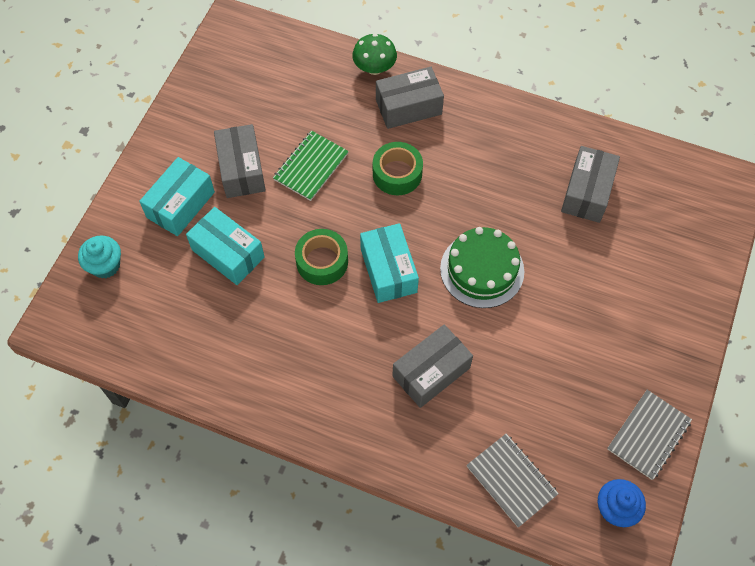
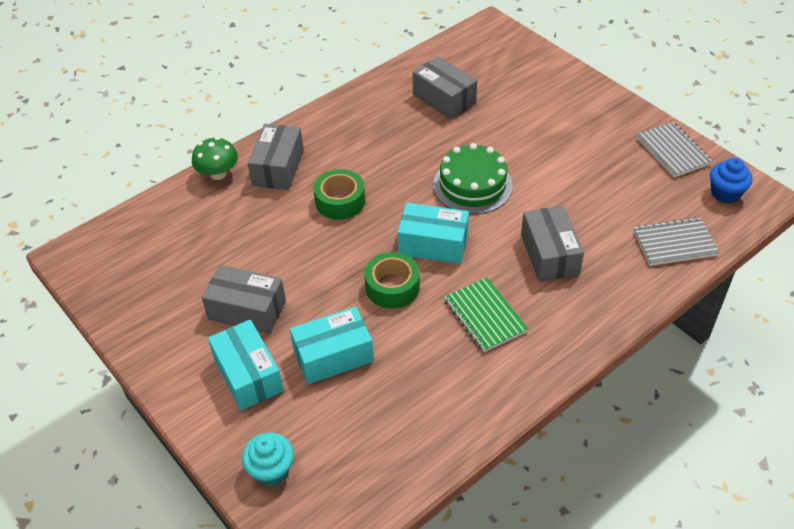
camera: 60 degrees left, 15 degrees down
green notebook [273,131,349,201] -> green notebook moved to [444,277,529,352]

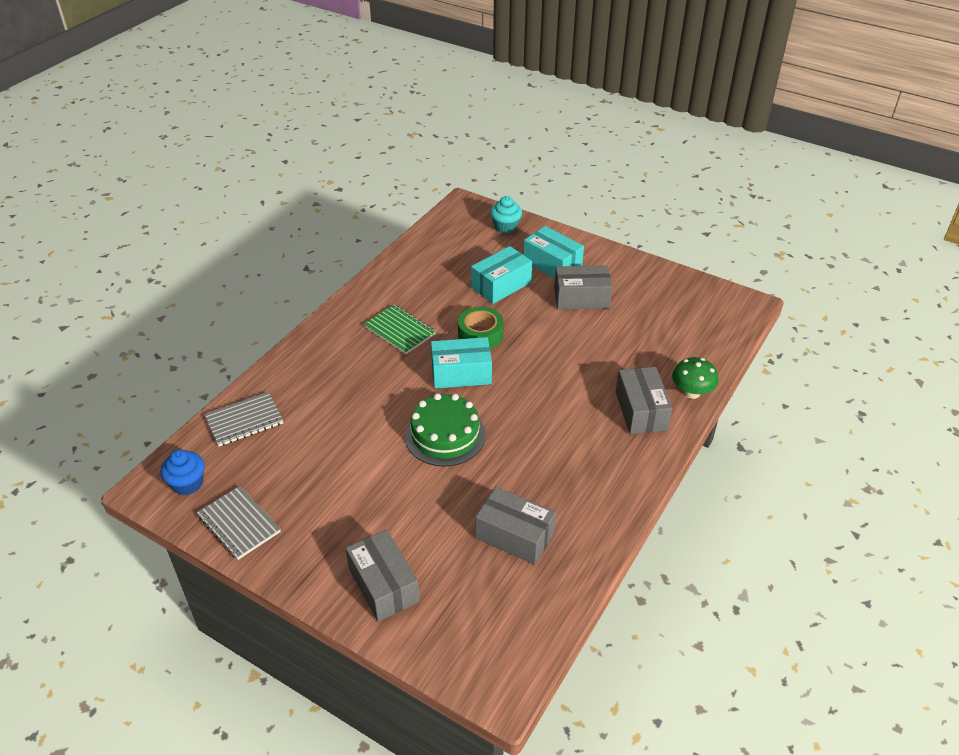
camera: 160 degrees right, 5 degrees down
green tape [314,169,365,220] -> none
grey box [521,206,584,282] -> grey box moved to [345,530,420,621]

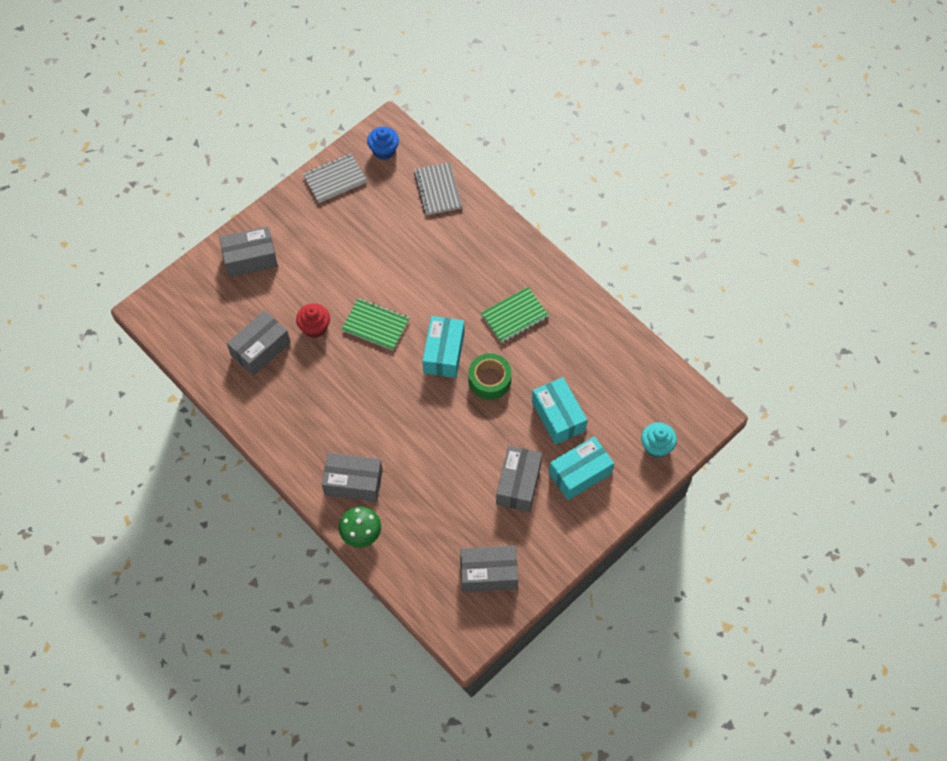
camera: 105 degrees right, 20 degrees up
green cake [405,393,486,467] -> green notebook [342,298,409,350]
none -> red cupcake [296,303,330,338]
none -> grey box [460,546,518,592]

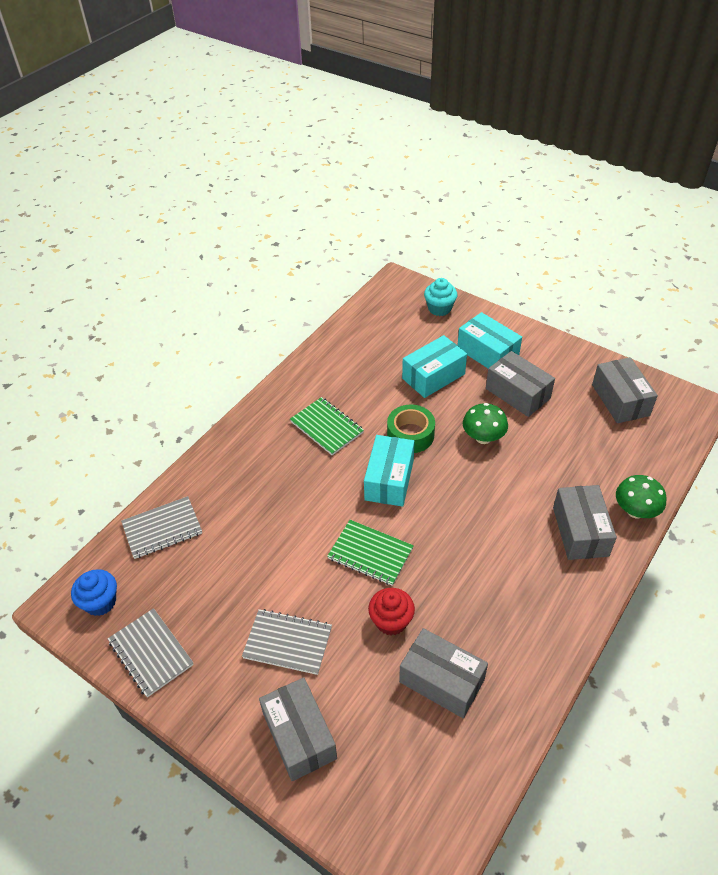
camera: 100 degrees left, 15 degrees down
green notebook [342,298,409,350] -> green notebook turned 75 degrees counterclockwise [327,520,414,586]
turquoise box [422,316,464,378] -> turquoise box turned 75 degrees counterclockwise [364,435,415,507]
grey box [496,446,542,512] -> grey box turned 45 degrees clockwise [486,351,555,417]
none -> grey notebook [242,609,332,675]
none -> green mushroom [463,403,508,444]

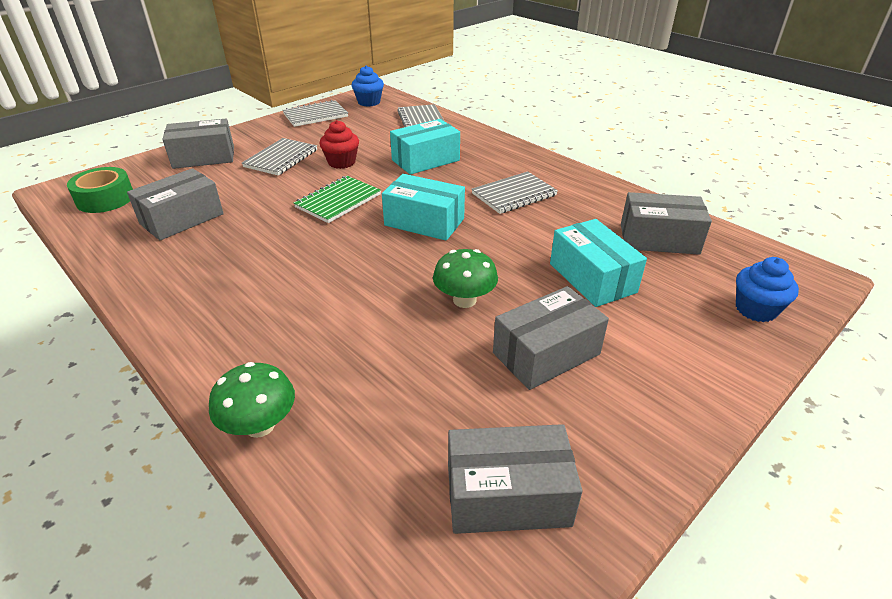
camera: 100 degrees right, 10 degrees down
green notebook [290,397,364,455] -> grey notebook [471,171,558,214]
red cupcake [368,588,415,636] -> red cupcake moved to [320,120,359,169]
green tape [387,404,435,453] -> green tape moved to [67,167,133,213]
turquoise cupcake [424,278,457,316] -> blue cupcake [736,257,799,322]
turquoise box [458,312,522,368] -> turquoise box moved to [390,119,460,175]
grey box [553,485,617,560] -> grey box moved to [621,192,712,255]

